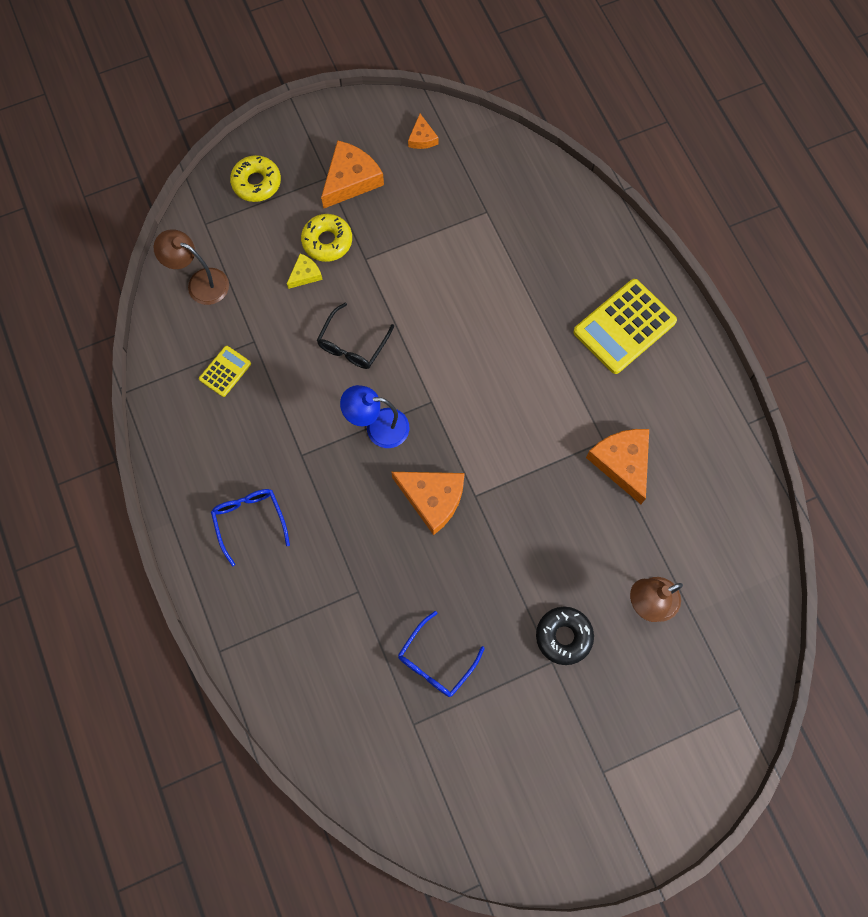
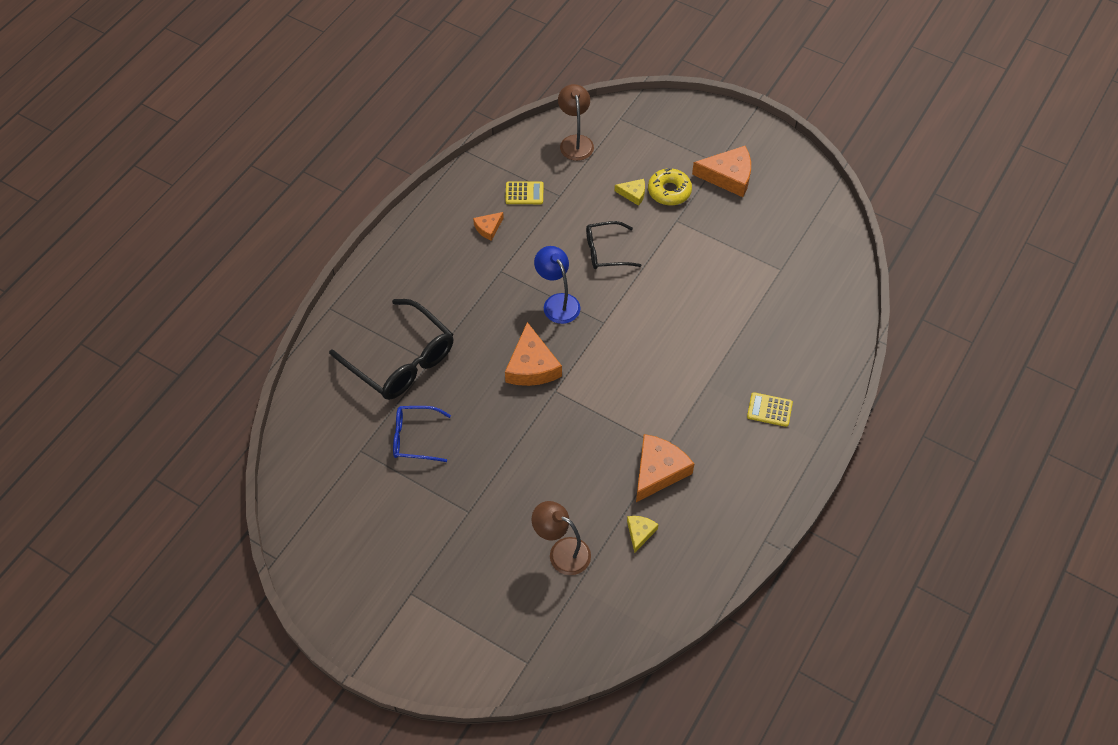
camera: 55 degrees right, 15 degrees down
blue glasses [211,489,290,566] -> none
yellow donut [230,155,281,202] -> none
orange cheese [408,114,439,149] -> orange cheese moved to [473,212,504,241]
black donut [536,607,594,665] -> none
yellow calculator [574,279,677,374] -> yellow calculator [747,392,793,427], size x0.51
none -> black glasses [329,299,453,400]
none -> yellow cheese [627,516,659,553]

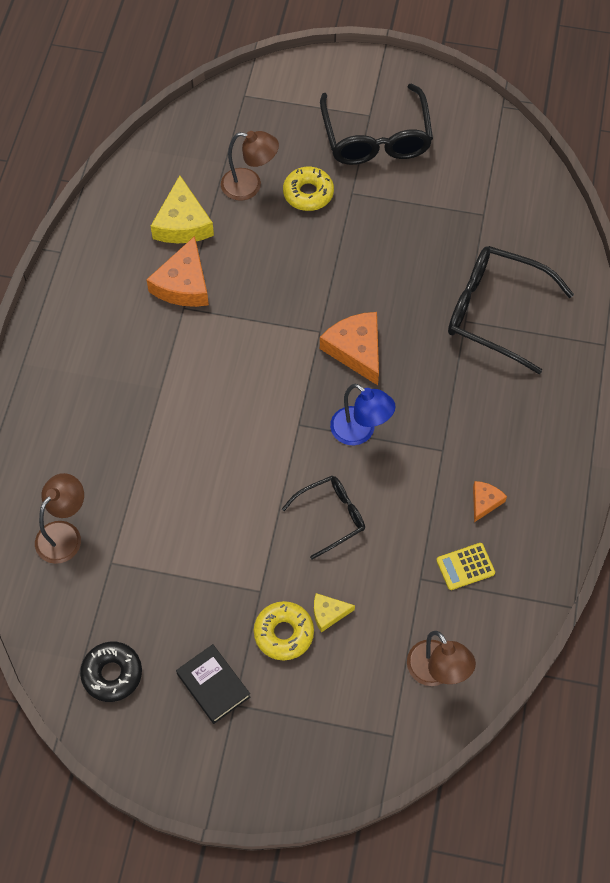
camera: 160 degrees right, 5 degrees up
blue glasses [393,406,451,462] -> none
yellow cheese [627,516,659,553] -> yellow cheese [151,175,214,243], size x1.91
orange cheese [692,146,751,197] -> black book [176,644,250,724]
yellow calculator [747,392,793,427] -> none
none -> brown lamp [35,473,84,564]
none -> black donut [80,642,142,702]
none -> yellow donut [283,167,334,211]
none -> black glasses [320,83,433,165]

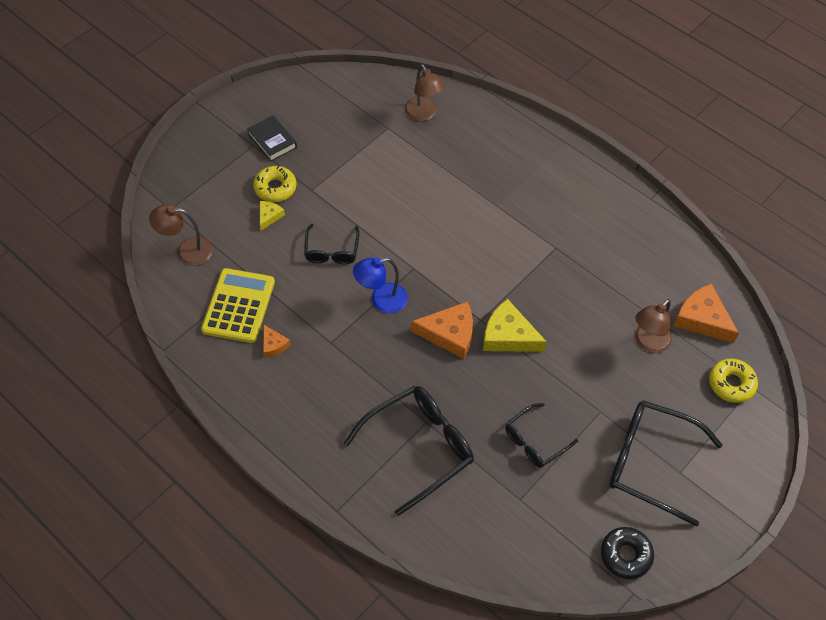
camera: 120 degrees right, 5 degrees down
black donut [80,642,142,702] -> black donut moved to [601,527,654,579]
orange cheese [146,236,209,307] -> orange cheese moved to [674,284,739,343]
yellow cheese [151,175,214,243] -> yellow cheese moved to [483,299,547,352]
black book [176,644,250,724] -> black book turned 60 degrees clockwise [247,115,297,161]
yellow donut [283,167,334,211] -> yellow donut moved to [709,359,758,403]
yellow calculator [436,543,495,590] -> yellow calculator [201,268,275,343], size x1.96
none -> black glasses [505,403,578,468]

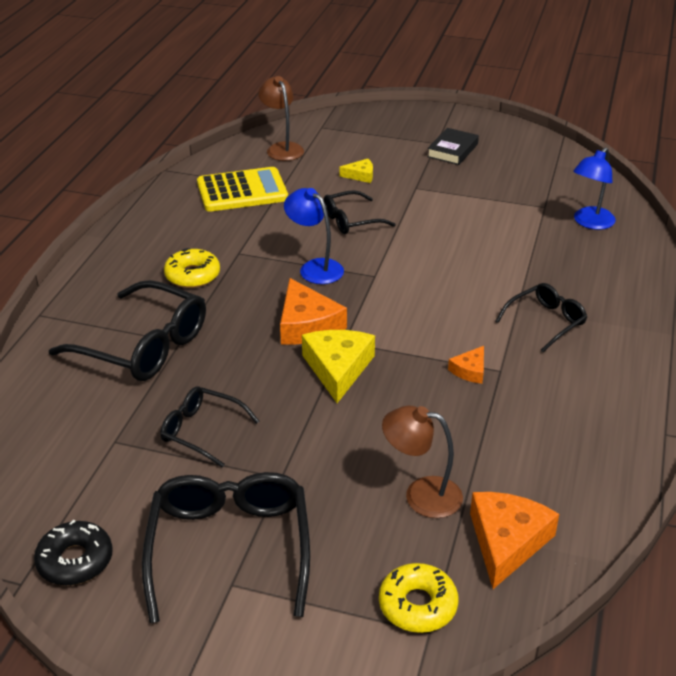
camera: 65 degrees right, 20 degrees down
yellow donut [253,166,296,202] -> yellow donut moved to [164,248,220,288]
orange cheese [263,325,291,358] -> orange cheese moved to [448,346,484,384]
brown lamp [405,64,445,121] -> blue lamp [573,147,616,230]
none -> black glasses [496,283,587,352]

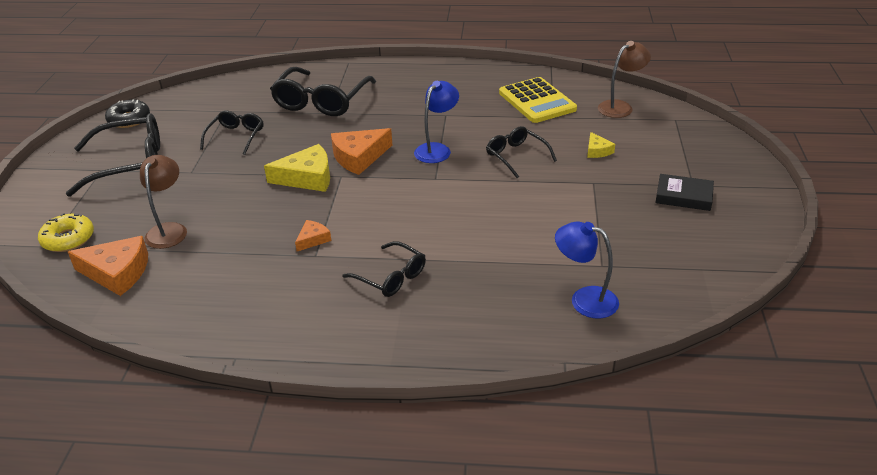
camera: 80 degrees right, 0 degrees up
yellow donut [164,248,220,288] -> none
orange cheese [448,346,484,384] -> orange cheese turned 105 degrees clockwise [295,220,331,251]

